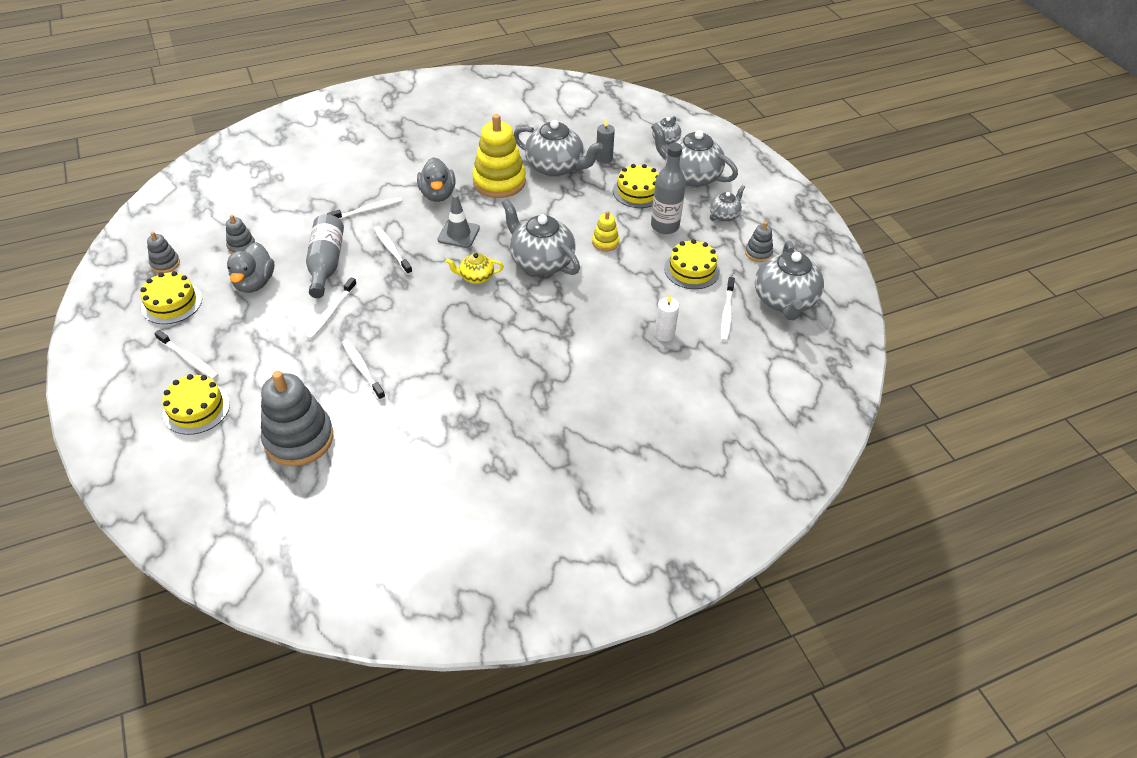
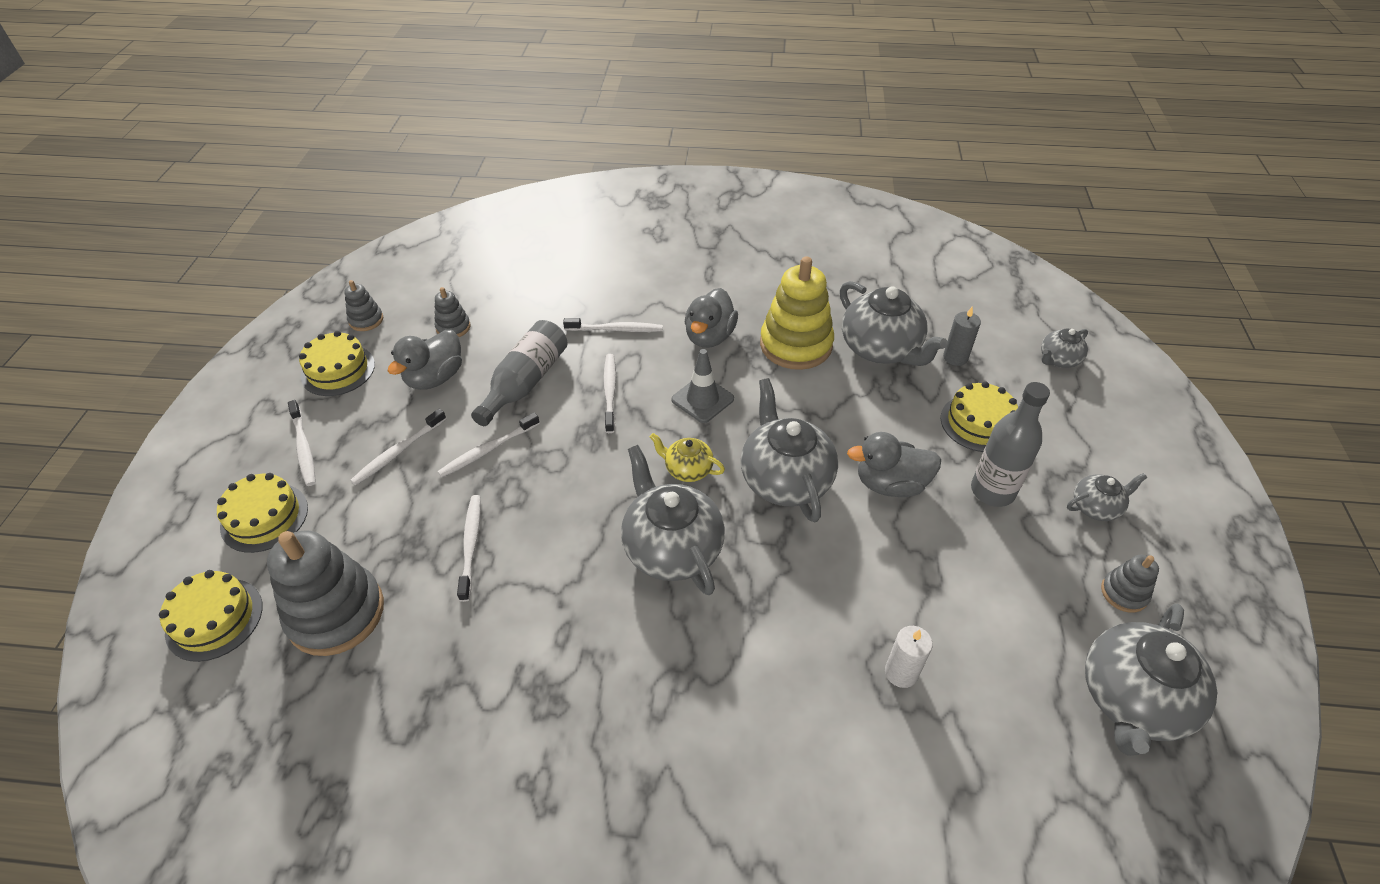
camera: 30 degrees right, 0 degrees up
yellow stacking toy [592,211,619,252] -> grey duck [847,432,941,497]
grey teapot [651,123,738,188] -> grey teapot moved to [621,445,725,595]
yellow cake [664,239,720,289] -> yellow cake moved to [159,570,263,662]
white toothbrush [721,277,735,342] -> white toothbrush moved to [350,409,446,485]

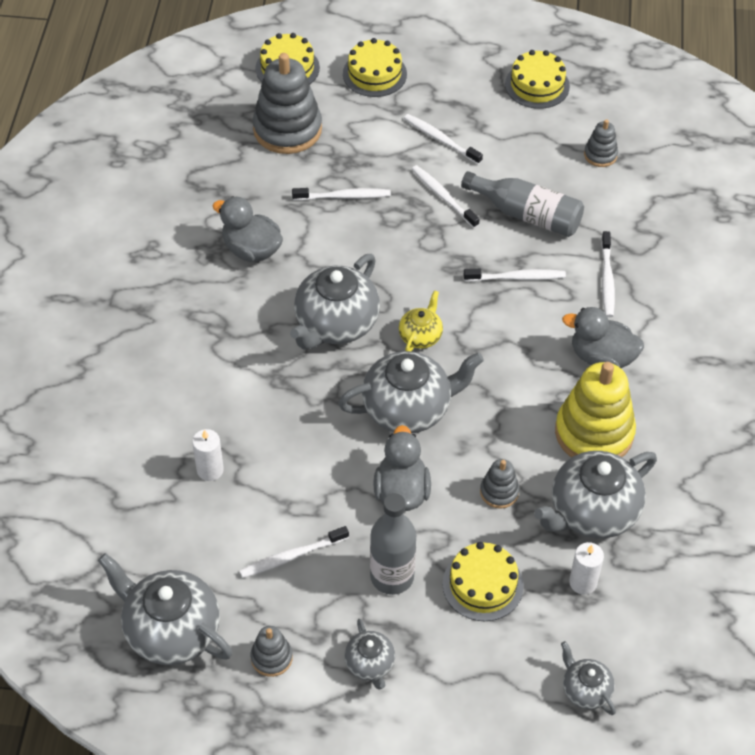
camera: 90 degrees right, 5 degrees up
white toothbrush [288,400,316,486] -> white toothbrush moved to [239,526,349,578]
grey stacking toy [344,280,383,331] -> grey stacking toy moved to [480,459,520,509]
grey duck [388,330,462,390] -> grey duck moved to [213,196,283,262]
grey teapot [621,445,725,595] -> grey teapot turned 150 degrees clockwise [290,254,380,350]
grey traffic cone [671,349,734,423] -> none
grey candle [943,307,981,366] -> white candle [569,542,604,595]

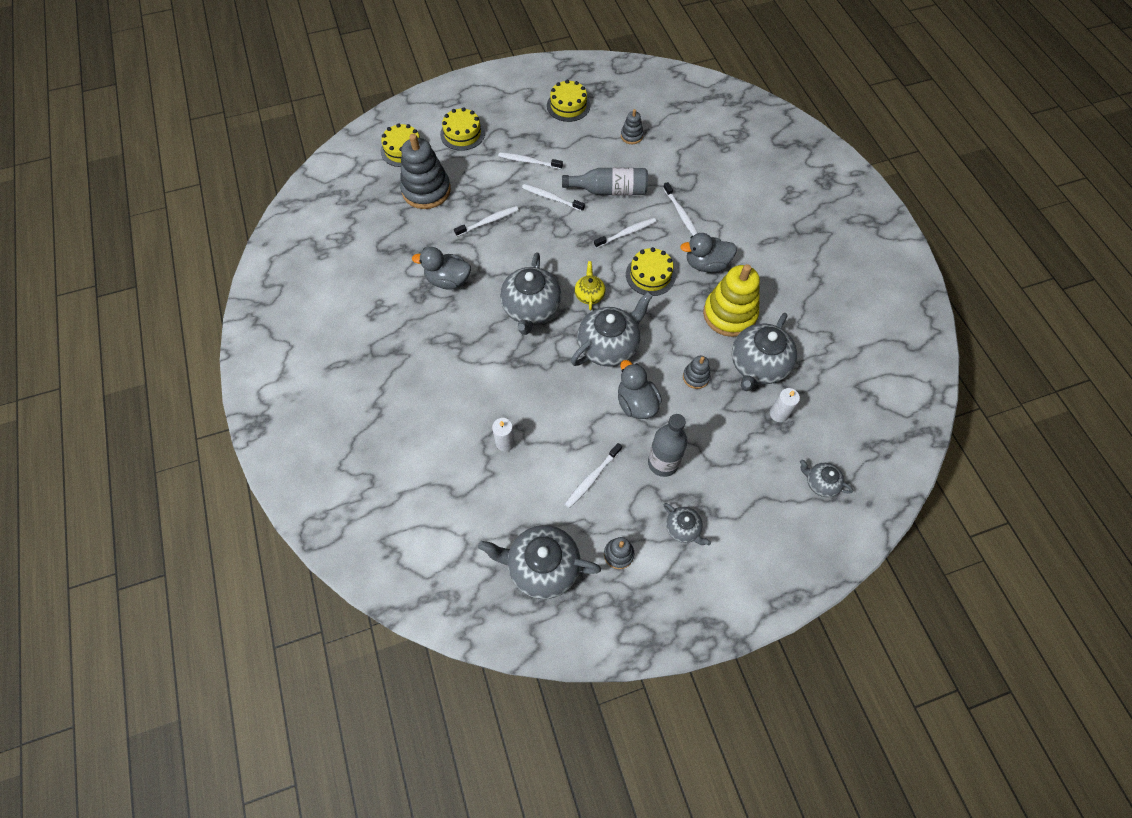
camera: 25 degrees left, 10 degrees up
yellow cake [442,542,524,621] -> yellow cake moved to [626,247,676,296]

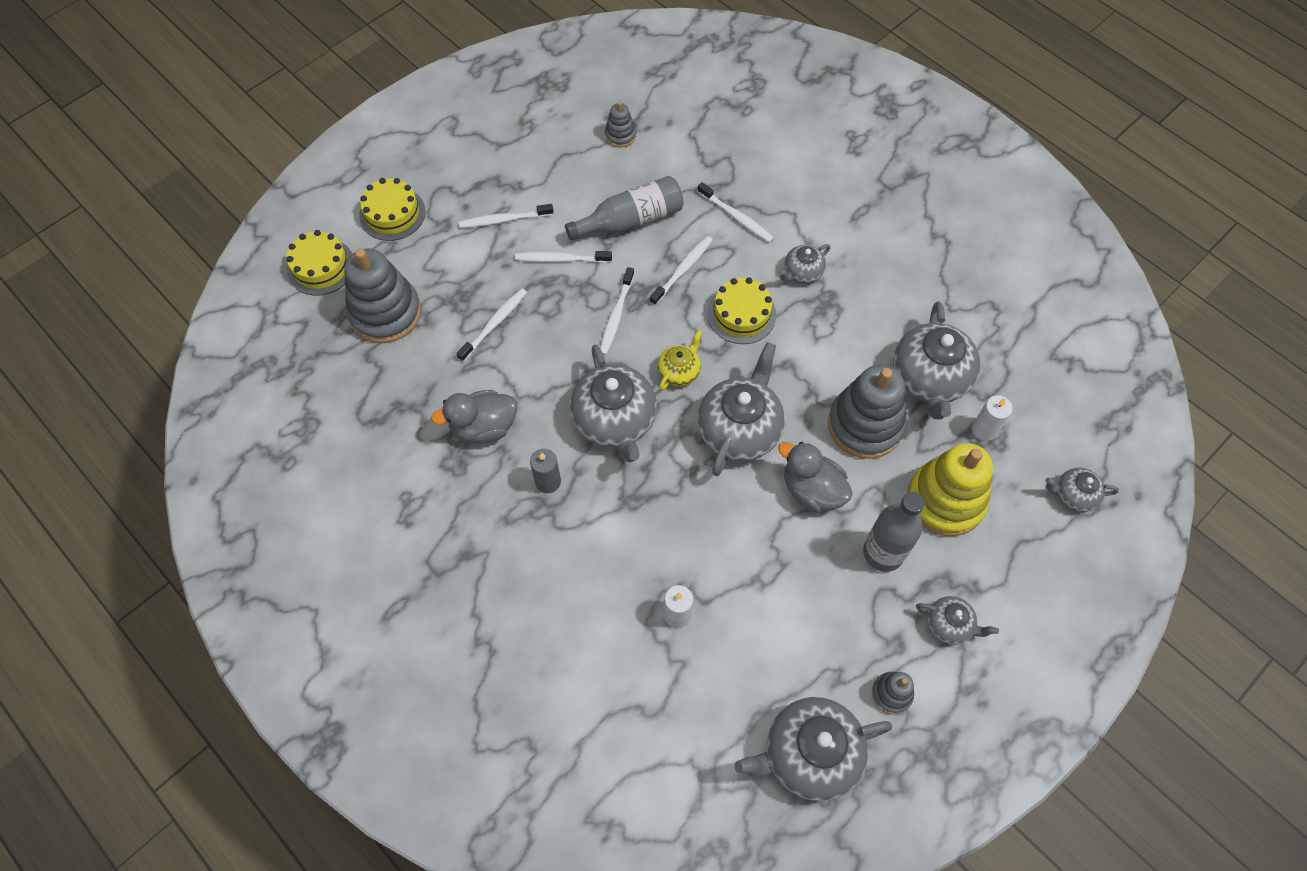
camera: 25 degrees left, 0 degrees up
yellow cake [547,80,590,122] -> none
white toothbrush [565,443,622,508] -> white toothbrush moved to [600,267,634,355]
yellow teapot [575,261,606,310] -> yellow teapot turned 60 degrees clockwise [658,330,702,391]
grey duck [680,233,737,272] -> grey teapot [778,244,830,284]
grey stacking toy [683,356,711,389] -> grey stacking toy [828,365,907,459], size x2.08
yellow stacking toy [703,264,760,337] -> yellow stacking toy moved to [907,443,993,536]
none -> grey candle [530,449,561,493]

